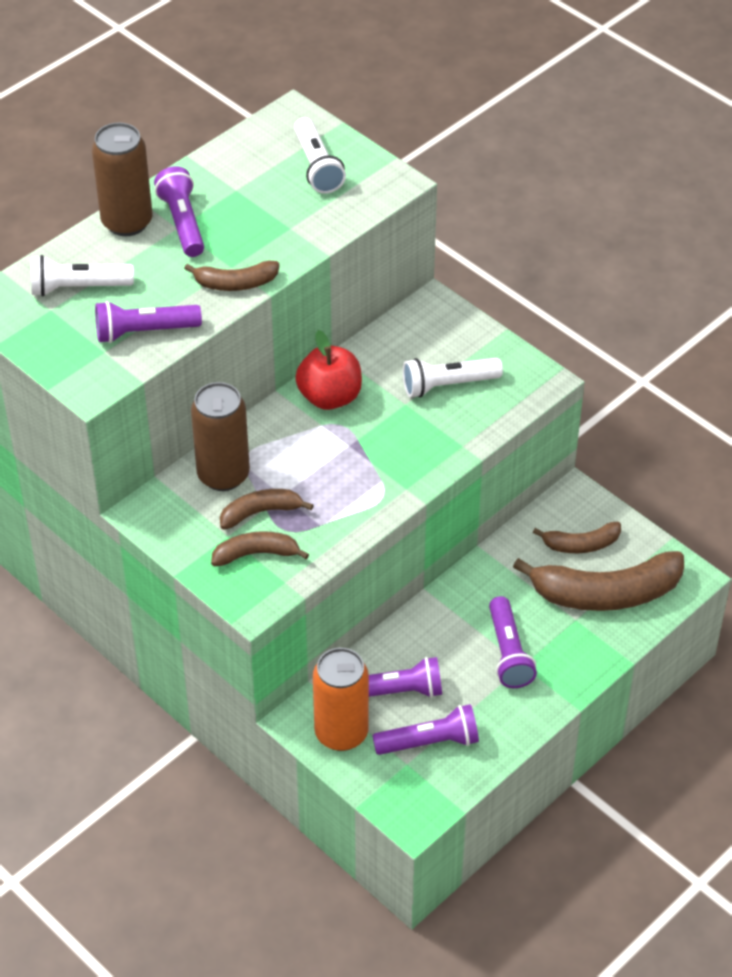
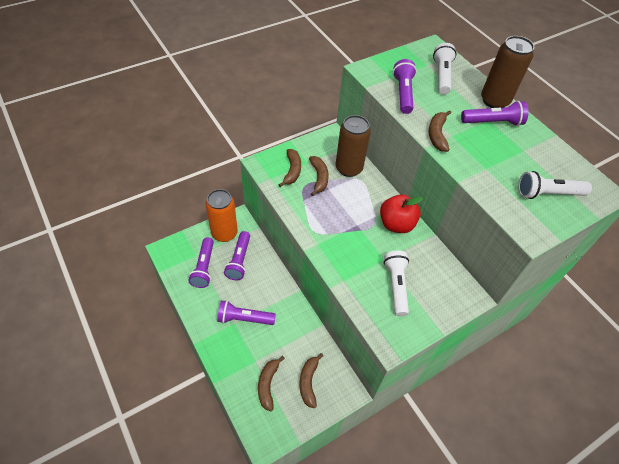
camera: 100 degrees right, 5 degrees up
brown banana [513,551,684,611] -> brown banana [258,356,285,411], size x0.53

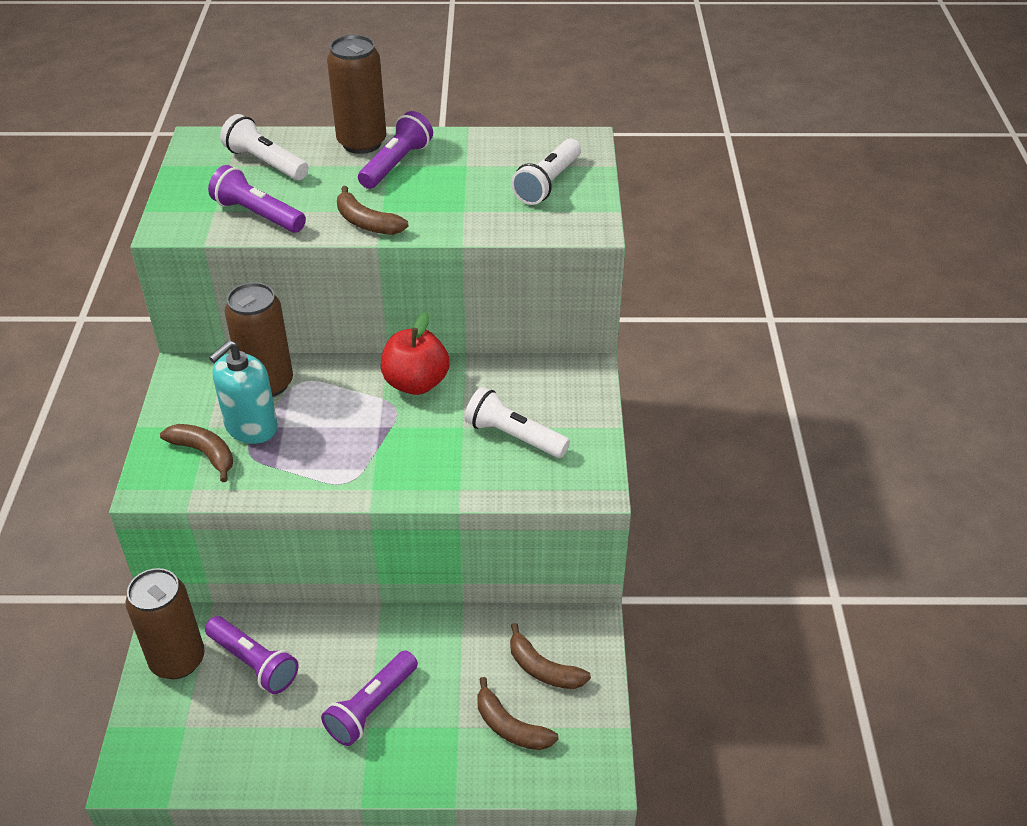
camera: 55 degrees left, 10 degrees down
purple flashlight [188,237,214,288] -> none
orange can [206,189,238,242] -> brown can [126,568,205,679]
brown banana [309,156,329,196] -> turquoise soap dispenser [209,340,278,444]

